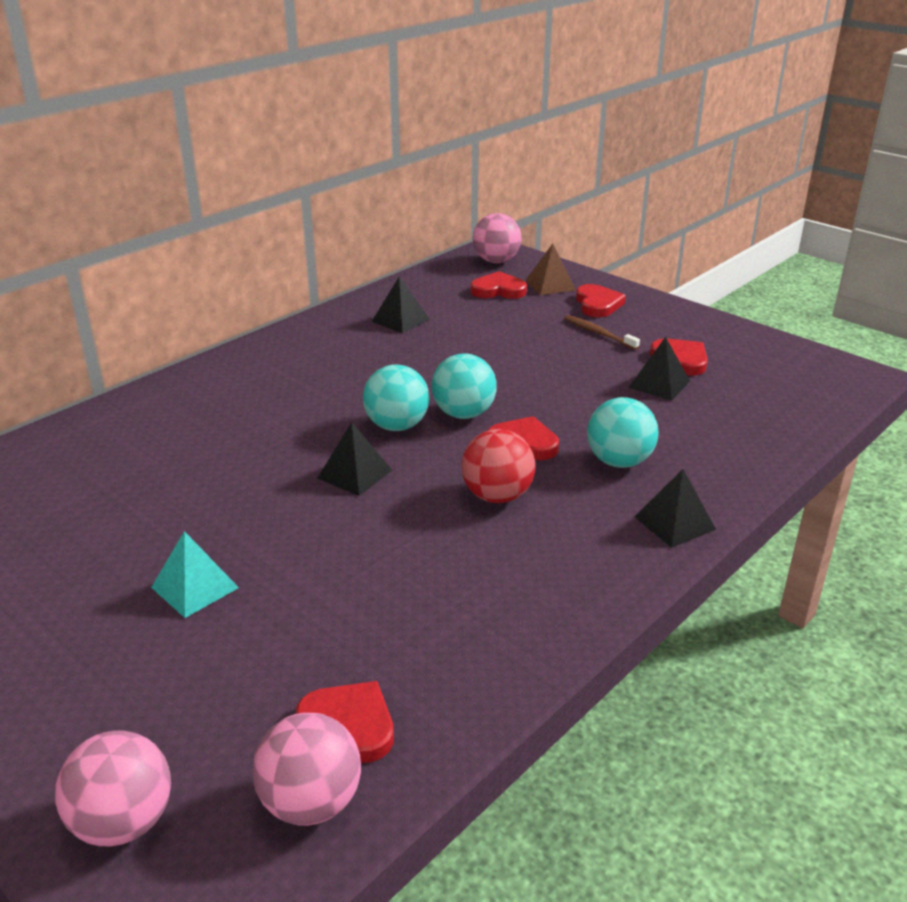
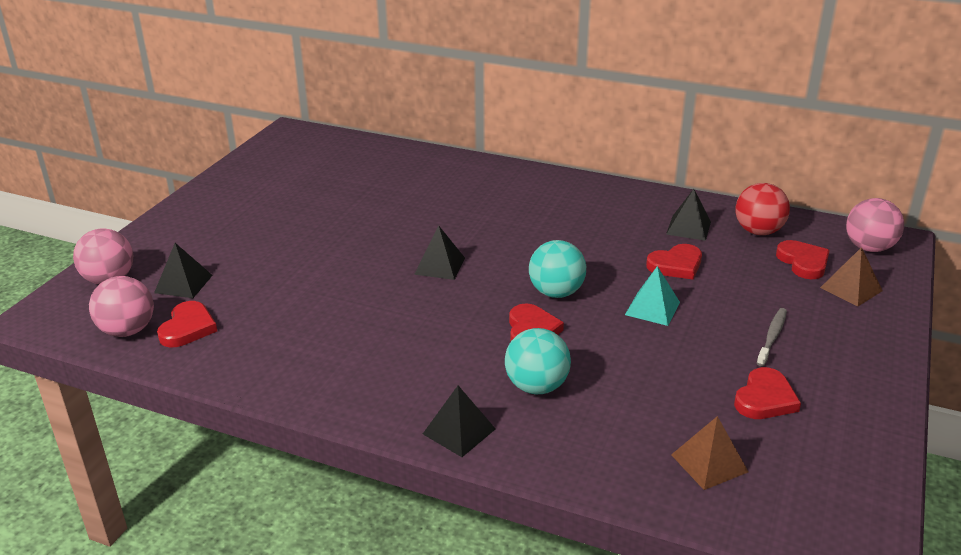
camera: 70 degrees right, 0 degrees up
turquoise pyramid [151,531,239,618] -> turquoise pyramid moved to [625,266,680,326]
turquoise ball [363,365,429,431] -> none
red ball [461,429,535,503] -> red ball moved to [735,183,790,235]
brown toothbrush [564,315,640,350] -> grey toothbrush [757,308,787,366]
red heart [576,284,626,317] -> red heart moved to [646,244,702,280]
black pyramid [628,337,690,401] -> black pyramid moved to [154,243,213,298]
none -> brown pyramid [671,416,748,490]

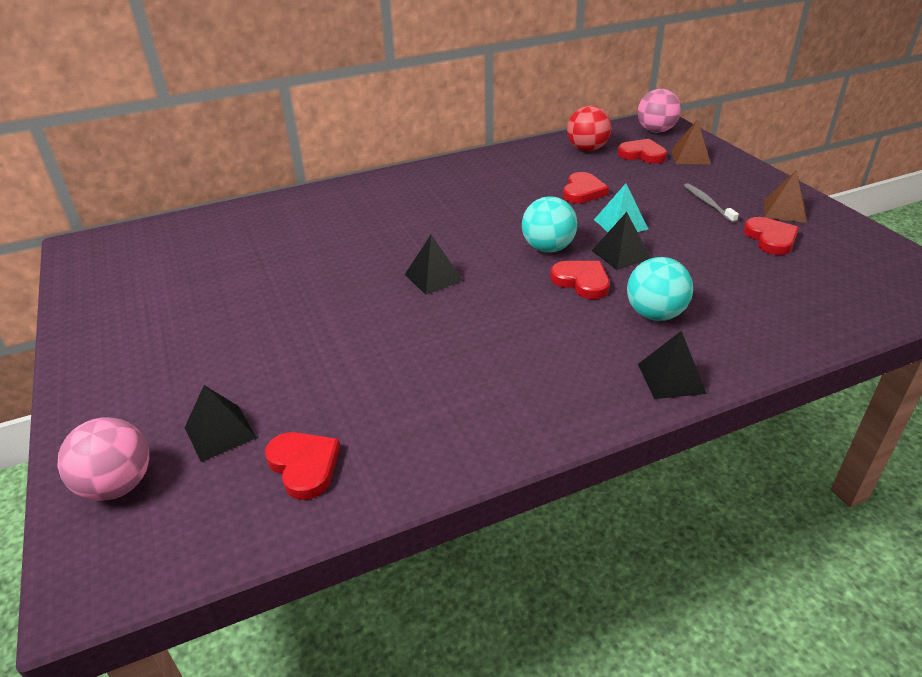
camera: 45 degrees left, 5 degrees up
pink ball [89,276,154,337] -> none
black pyramid [666,189,711,241] -> black pyramid moved to [592,212,651,270]
brown pyramid [671,416,748,490] -> brown pyramid moved to [764,170,807,223]

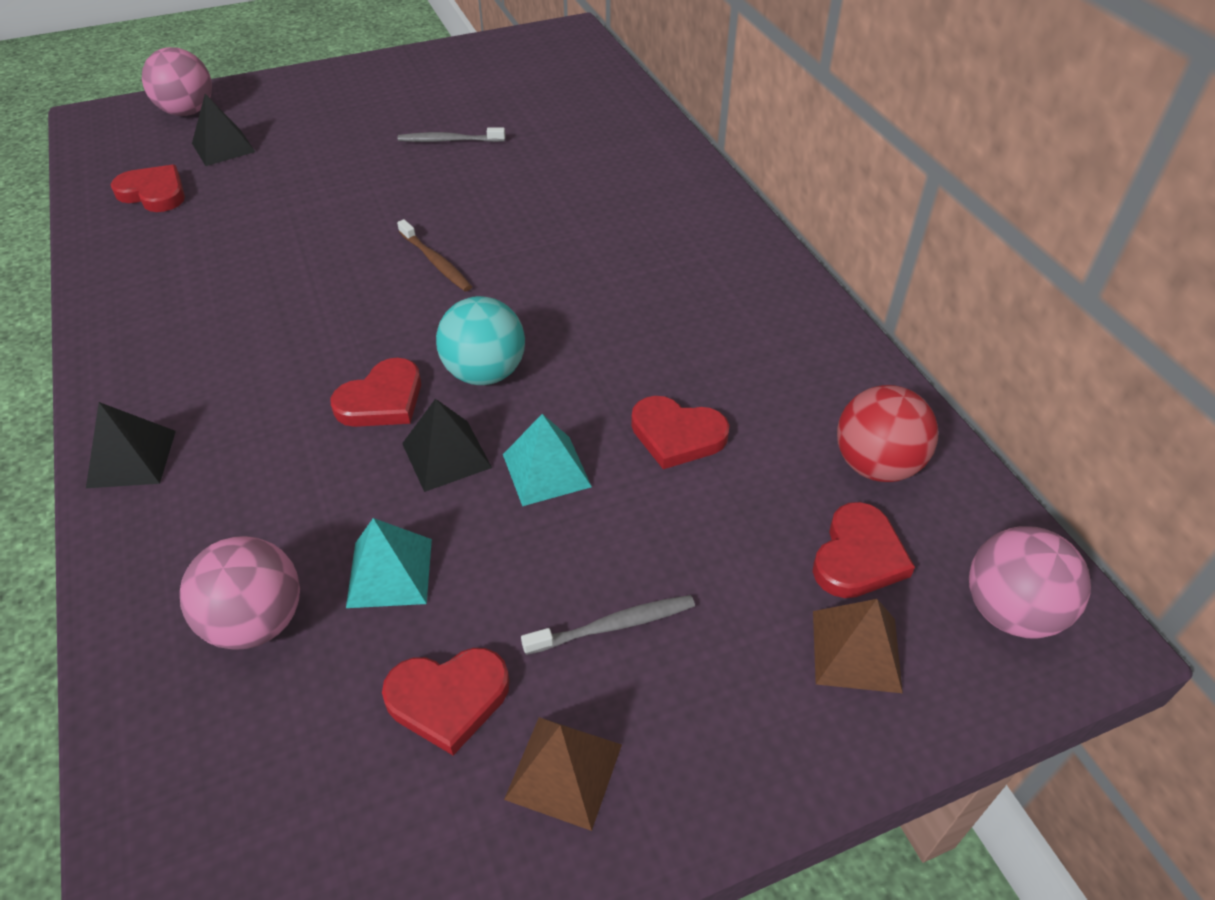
camera: 90 degrees right, 10 degrees up
red heart [265,432,340,500] -> red heart turned 120 degrees counterclockwise [111,165,185,212]
black pyramid [405,235,463,295] -> brown toothbrush [397,219,472,291]
turquoise ball [627,257,693,321] -> none
none -> pink ball [180,536,300,650]
none -> turquoise pyramid [346,518,432,608]
none -> grey toothbrush [397,128,505,142]

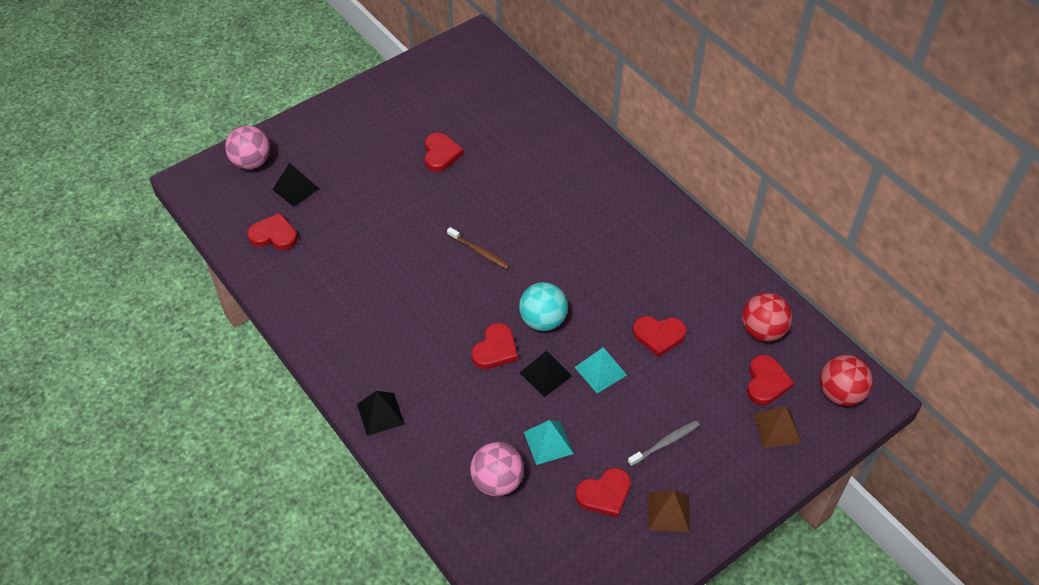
camera: 15 degrees left, 5 degrees up
grey toothbrush [397,128,505,142] -> red heart [424,133,463,172]
pink ball [969,526,1091,639] -> red ball [820,355,873,406]

